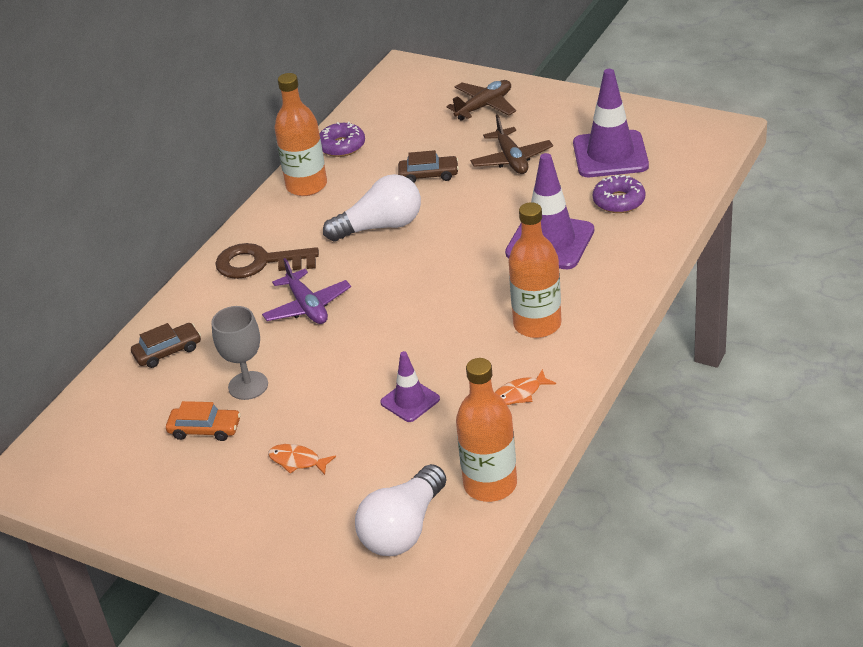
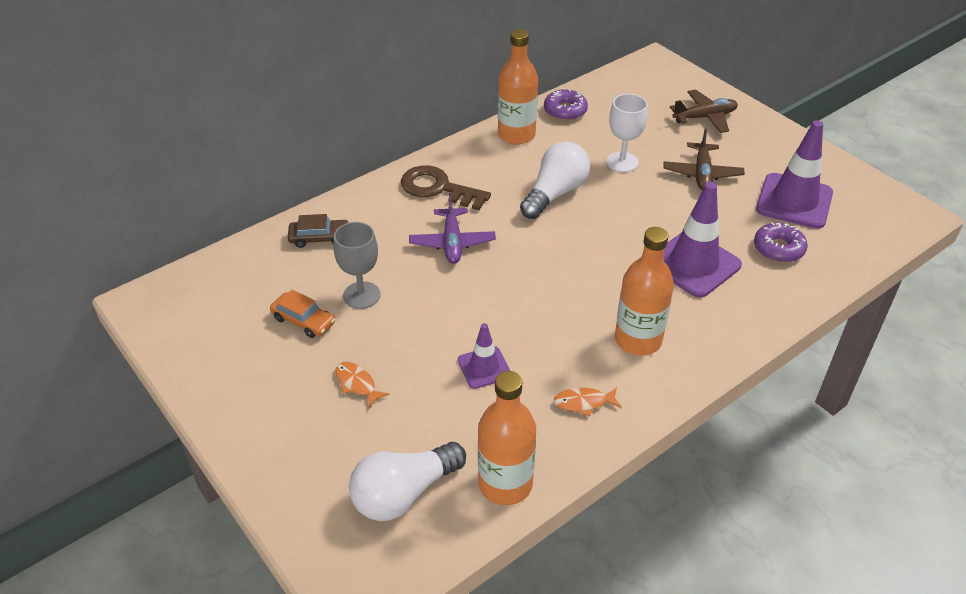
camera: 20 degrees right, 5 degrees up
white light bulb [323,174,421,241] -> white light bulb turned 60 degrees counterclockwise [520,142,590,219]
brown car [398,150,459,183] -> white goblet [606,94,648,172]

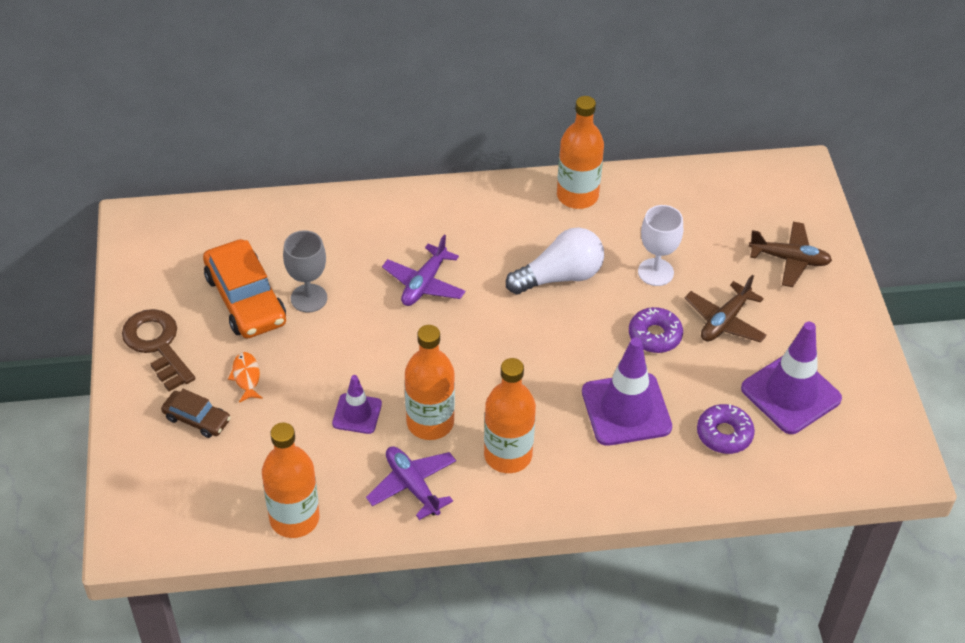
camera: 30 degrees right, 5 degrees up
orange car [270,289,335,338] -> orange car [203,239,286,338], size x1.84
brown car [288,214,349,248] -> brown car moved to [161,389,231,438]
white light bulb [349,442,466,521] -> none
brown key [401,165,491,210] -> brown key moved to [122,309,195,391]
purple donut [544,89,588,121] -> purple donut moved to [629,307,683,353]
orange fish [554,387,622,417] -> purple plane [366,446,456,520]
none -> orange bottle [405,325,455,440]

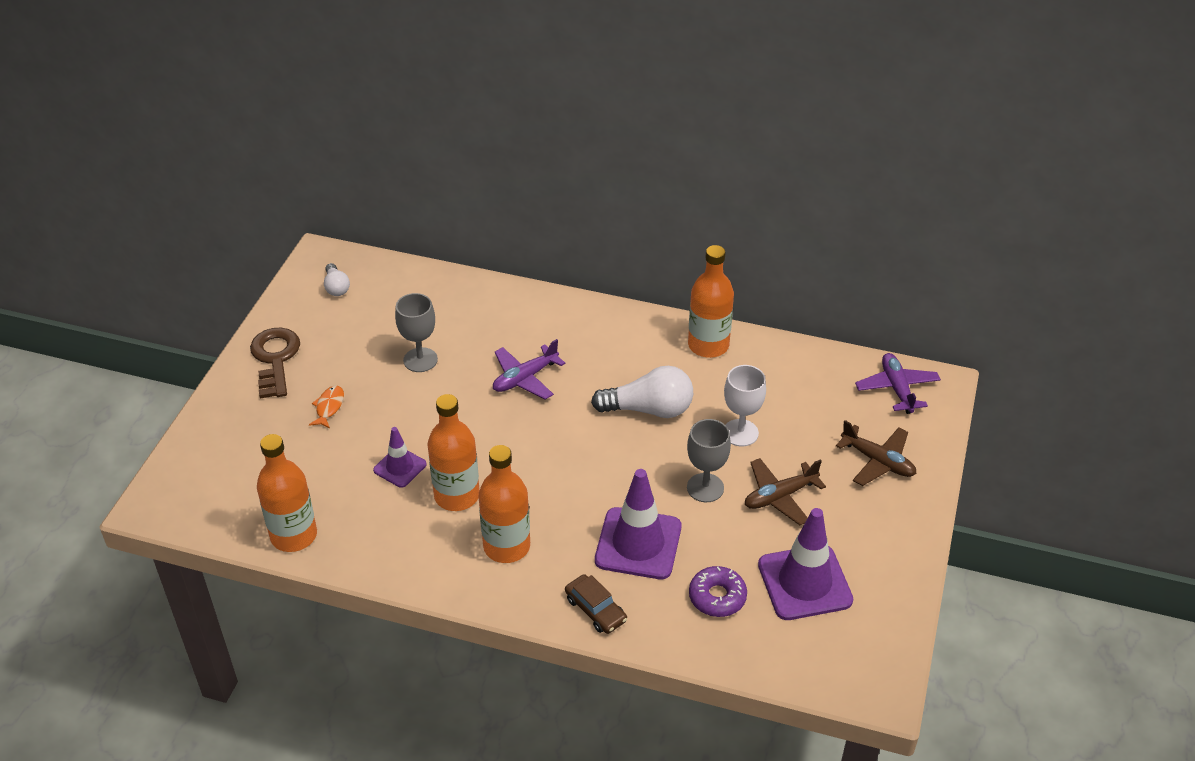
camera: 25 degrees right, 5 degrees down
brown car [161,389,231,438] -> brown car moved to [565,574,627,634]
orange car [203,239,286,338] -> none
purple plane [366,446,456,520] -> purple plane moved to [855,353,941,414]
purple donut [629,307,683,353] -> grey goblet [687,419,731,502]
none -> white light bulb [324,263,350,296]

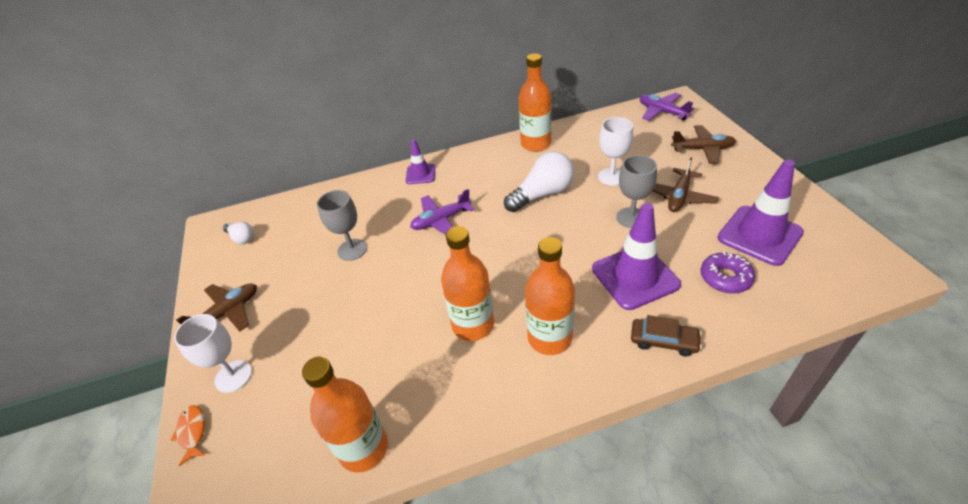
camera: 30 degrees left, 0 degrees up
brown key [250,328,300,398] -> brown plane [176,284,257,332]
orange fish [309,386,344,429] -> orange fish moved to [170,405,205,466]
purple traffic cone [373,427,427,488] -> purple traffic cone moved to [406,139,436,184]
purple plane [493,339,565,400] -> purple plane turned 45 degrees clockwise [410,189,474,235]
none -> white goblet [174,314,252,393]

